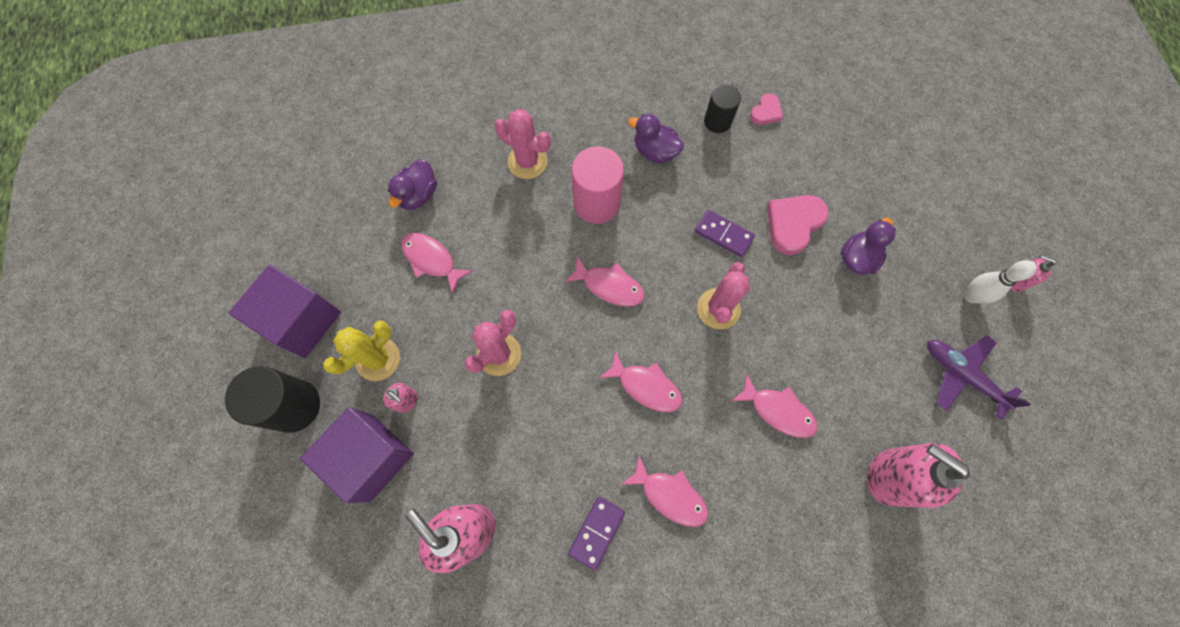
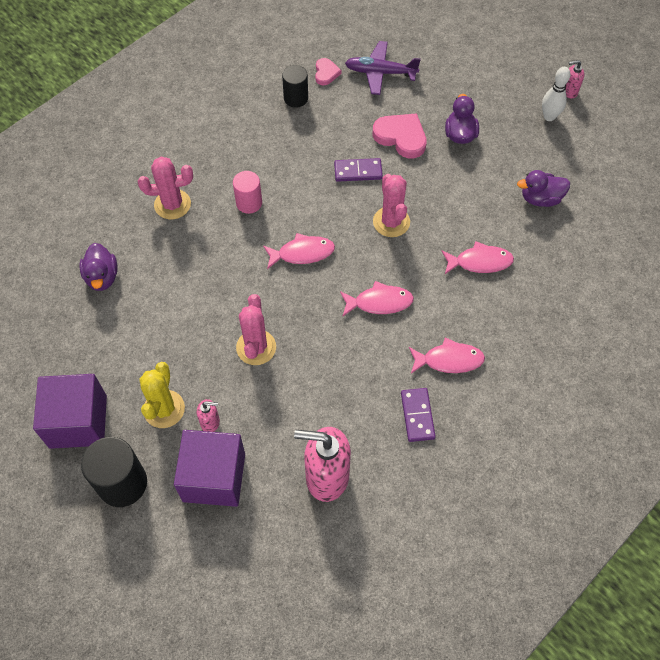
camera: 35 degrees left, 10 degrees down
pink fish [401,233,473,294] -> none
pink cylinder [572,146,624,224] -> pink cylinder [233,171,262,214], size x0.62
purple duck [628,114,684,164] -> purple duck moved to [517,170,570,207]
pink heart [767,195,829,255] -> pink heart turned 120 degrees clockwise [373,113,427,158]
pink soap dispenser [867,443,970,508] -> none
purple plane [927,335,1031,420] -> purple plane moved to [345,41,421,95]

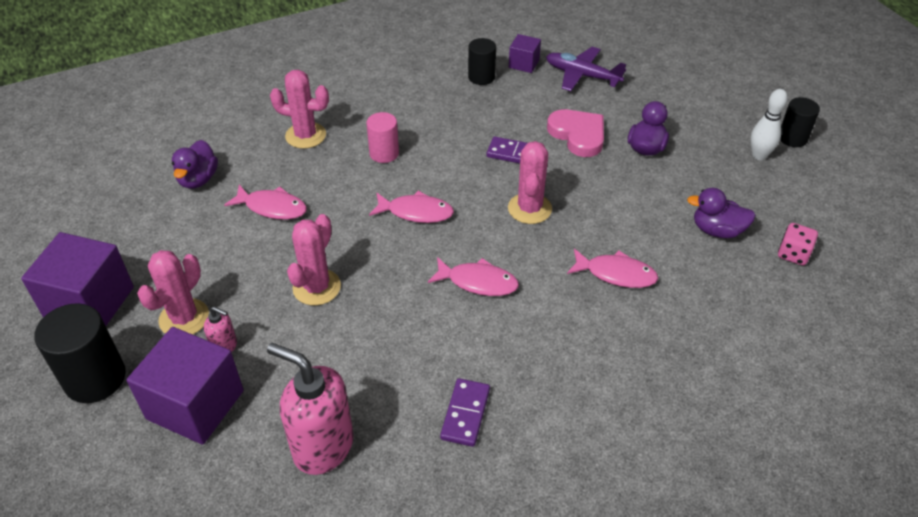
camera: 20 degrees right, 15 degrees down
yellow cactus [140,362,185,428] -> pink cactus [137,250,209,334]
pink heart [315,58,341,85] -> purple cube [509,34,541,73]
pink fish [409,337,485,373] -> pink fish moved to [224,185,307,220]
pink soap dispenser [565,60,584,98] -> black cylinder [780,97,820,147]
none -> pink dice [778,223,818,265]

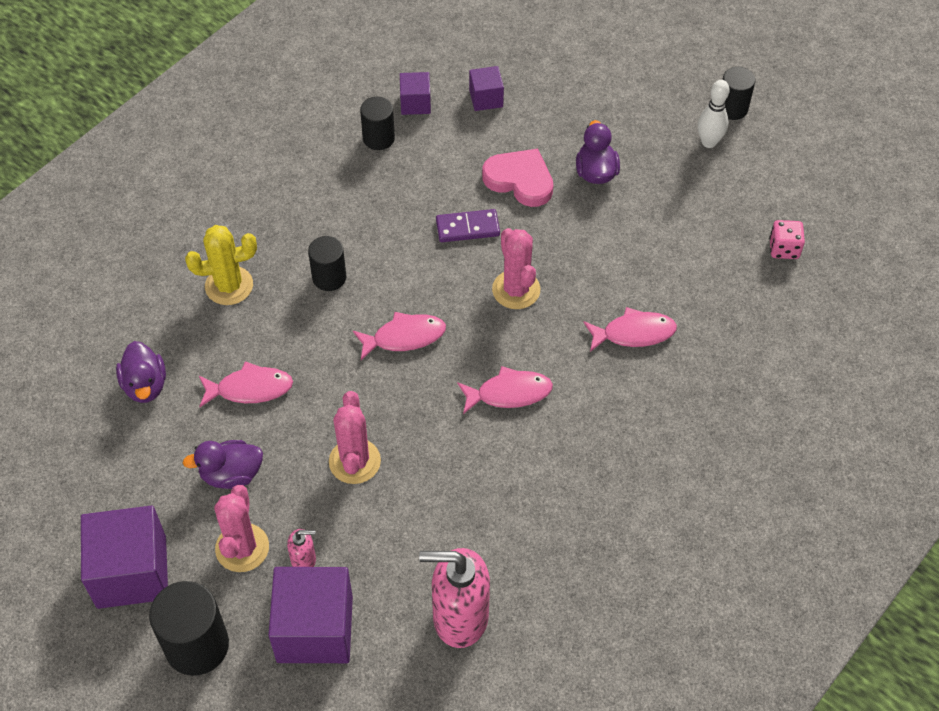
camera: 25 degrees left, 10 degrees up
pink cactus [270,70,329,149] -> yellow cactus [185,225,257,305]
pink cylinder [366,112,399,163] -> black cylinder [308,236,346,291]
purple domino [440,378,490,447] -> none
purple plane [546,47,626,91] -> purple cube [469,66,504,111]
purple duck [687,188,756,238] -> purple duck moved to [183,440,263,489]

